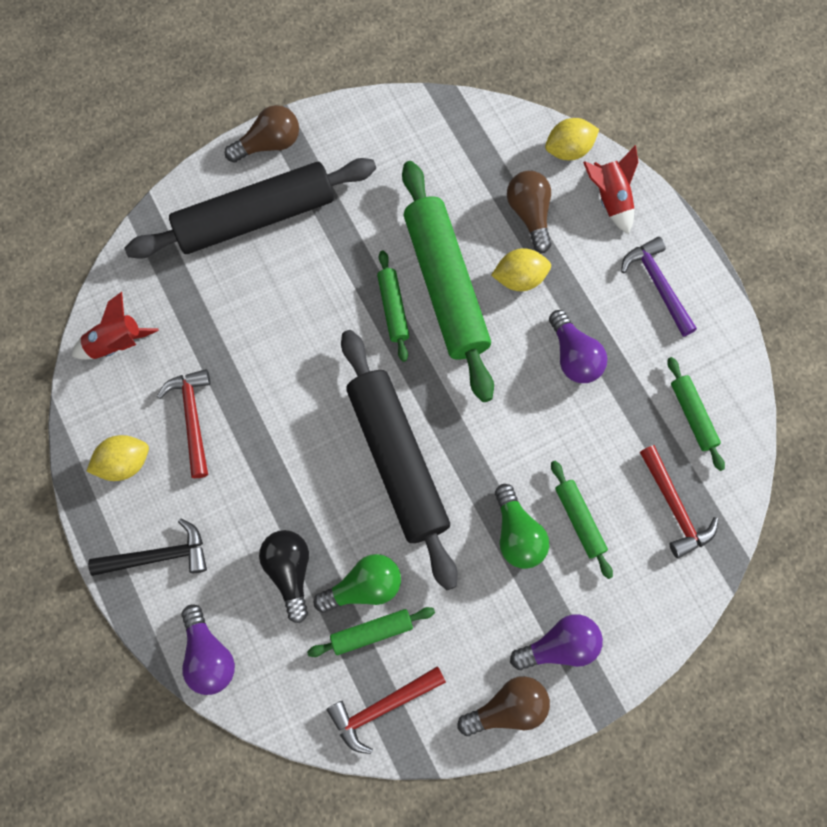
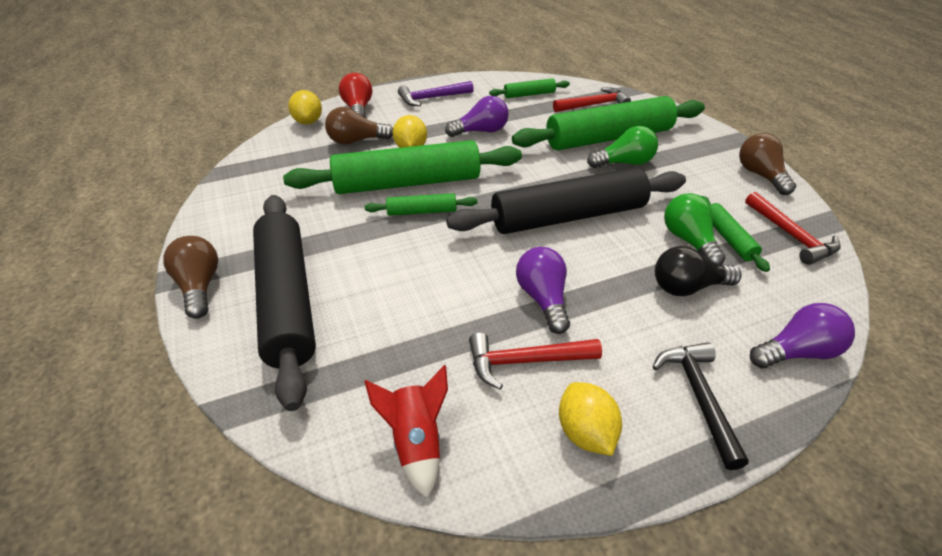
camera: 85 degrees left, 30 degrees down
purple light bulb [510,614,603,670] -> purple light bulb moved to [516,247,570,334]
green rolling pin [551,461,613,579] -> green rolling pin [512,96,705,150], size x2.22
red rocket [583,145,638,234] -> red light bulb [339,73,372,118]

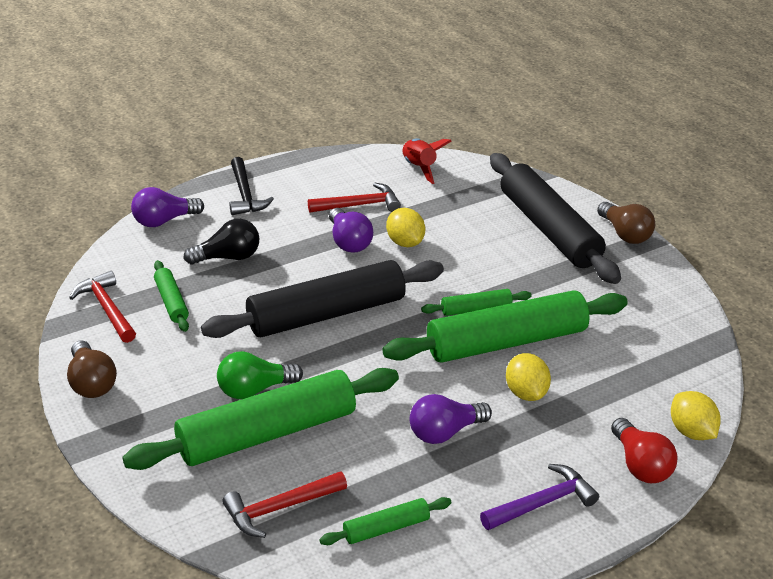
camera: 170 degrees right, 5 degrees down
brown light bulb [325,107,393,145] -> none
yellow lemon [559,382,622,456] -> yellow lemon moved to [386,208,425,247]
green light bulb [664,193,726,265] -> none

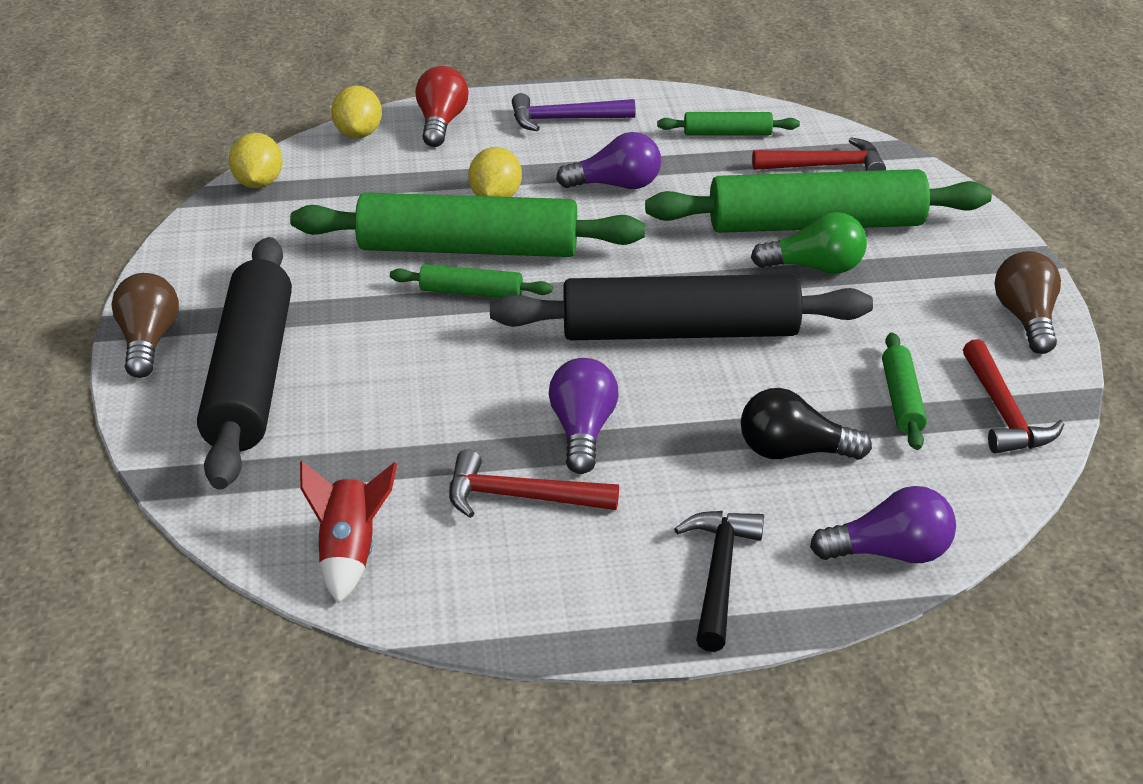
camera: 155 degrees left, 0 degrees up
yellow lemon [386,208,425,247] -> yellow lemon moved to [229,133,283,188]

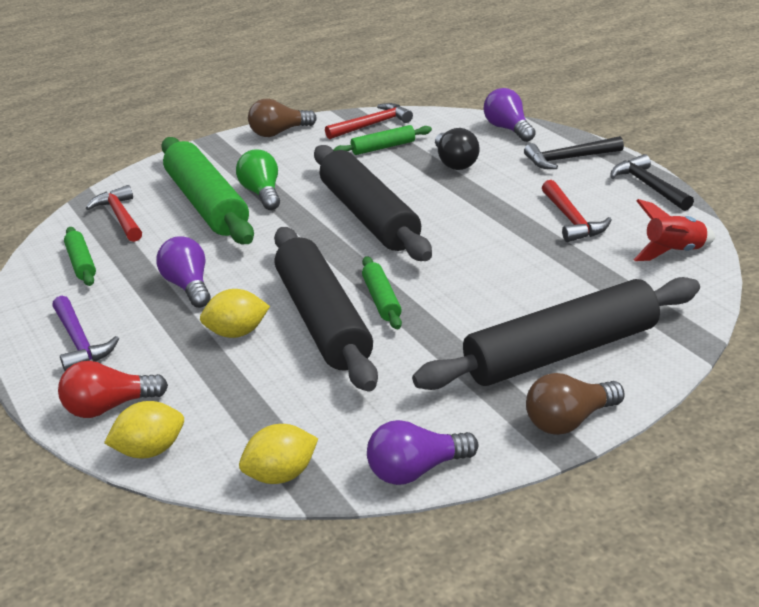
camera: 110 degrees left, 5 degrees down
green rolling pin [290,192,645,257] -> black rolling pin [274,227,378,392]
purple light bulb [549,358,618,474] -> purple light bulb moved to [367,420,479,485]
none -> black hammer [611,154,694,211]

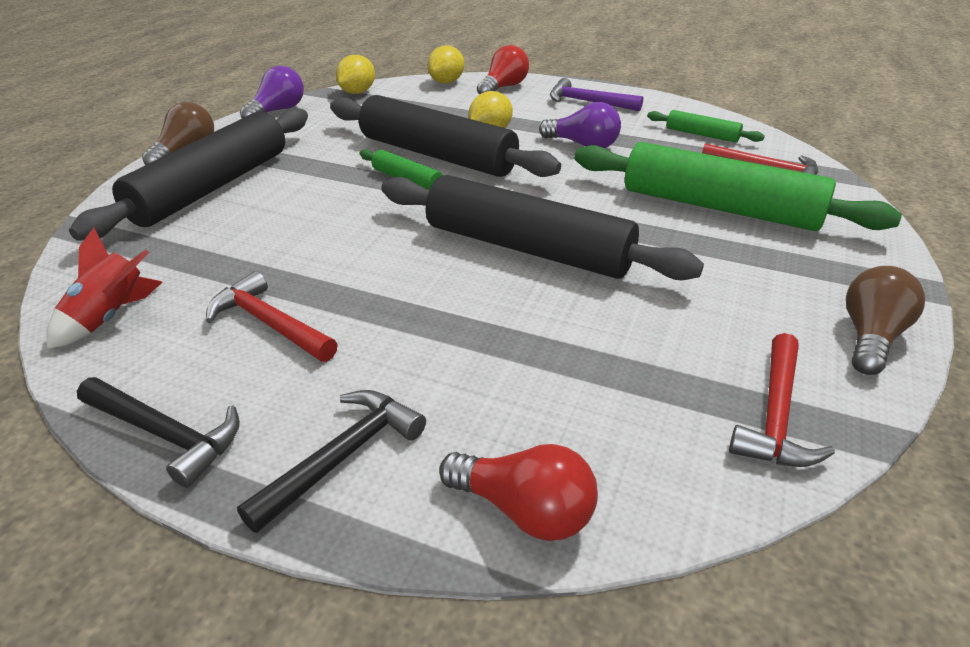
camera: 140 degrees right, 5 degrees up
green light bulb [236,149,280,210] -> none
green rolling pin [333,125,432,155] -> none
black light bulb [435,128,479,170] -> none
purple light bulb [484,88,536,142] -> red light bulb [439,444,598,541]

